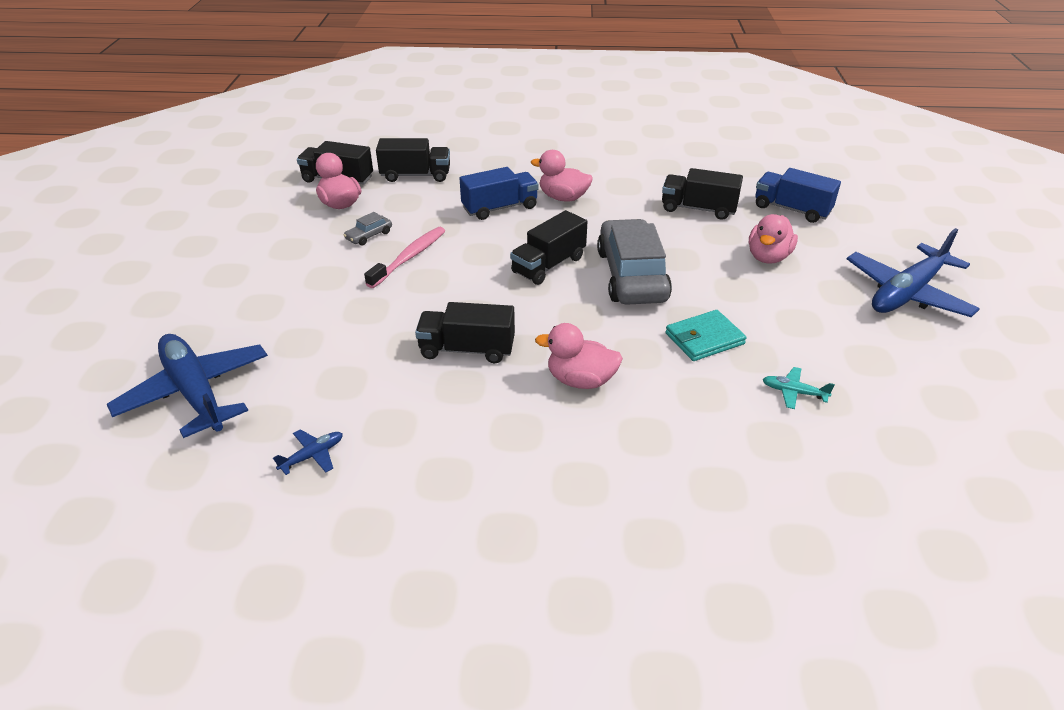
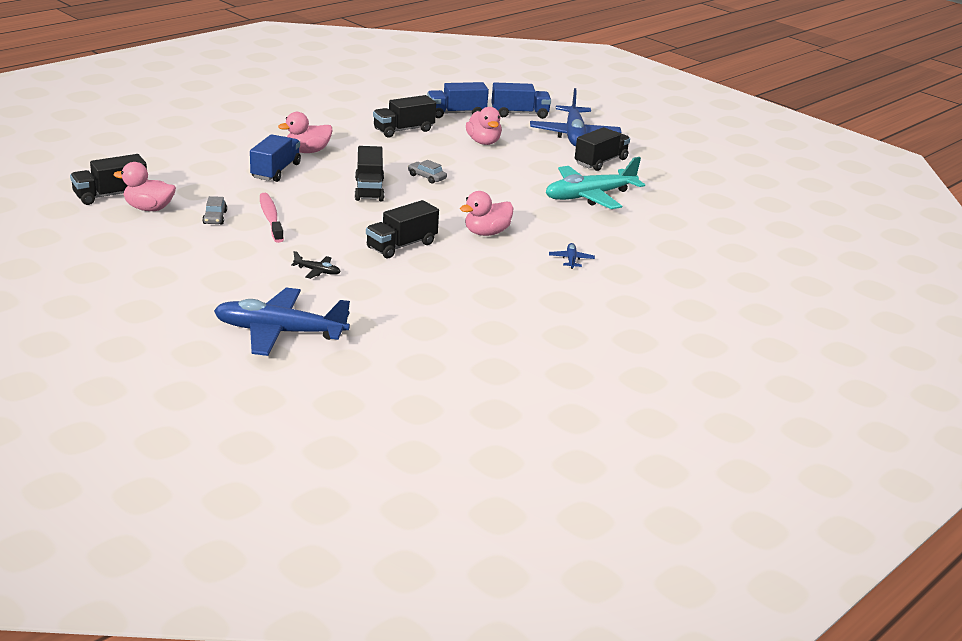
camera: 50 degrees left, 10 degrees down
blue plane [273,429,343,475] -> blue plane moved to [549,243,595,269]
black truck [376,138,450,182] -> black truck moved to [575,127,630,171]
grey car [597,219,672,305] -> grey car [408,160,447,184], size x0.41
turquoise wallet [666,310,747,361] -> none
turquoise plane [762,367,835,409] -> turquoise plane [546,157,645,209], size x2.44
none -> black plane [291,251,341,279]
none -> blue truck [491,82,551,119]

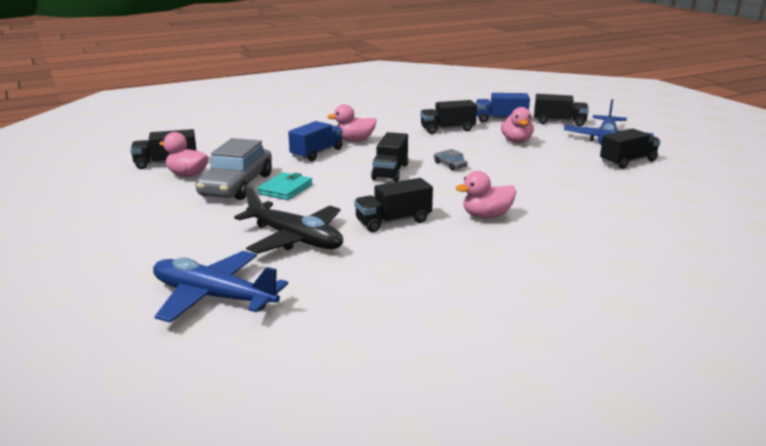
camera: 20 degrees right, 5 degrees down
grey car [202,196,227,224] -> grey car [196,138,272,200], size x2.46
pink toothbrush [260,193,284,243] -> turquoise wallet [257,172,313,200]
black plane [291,251,341,279] -> black plane [234,185,343,254], size x2.44
blue truck [491,82,551,119] -> black truck [534,94,589,126]
turquoise plane [546,157,645,209] -> none
blue plane [549,243,595,269] -> none

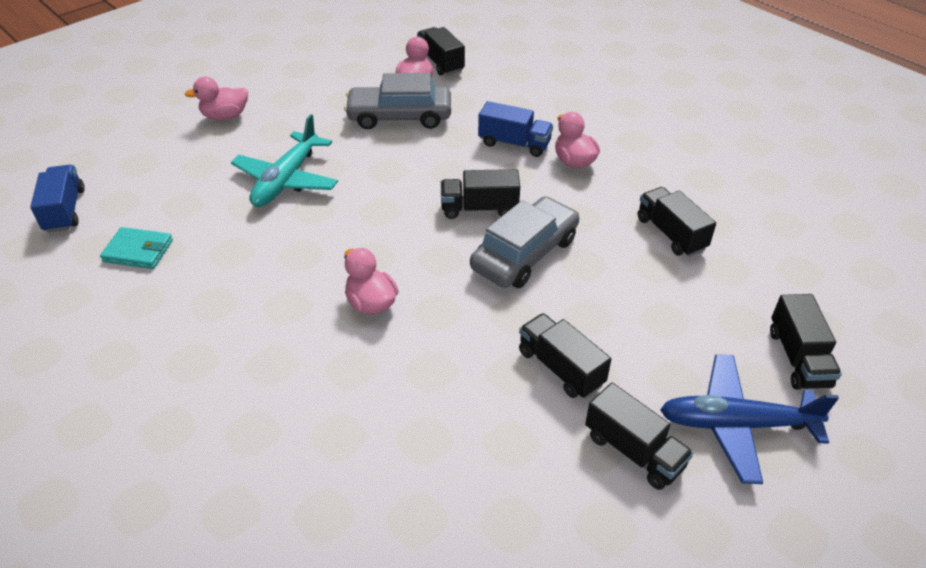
camera: 75 degrees right, 20 degrees up
blue plane [153,251,288,323] -> none
black plane [234,185,343,254] -> turquoise plane [231,114,338,207]
turquoise wallet [257,172,313,200] -> turquoise wallet moved to [100,227,173,269]
black truck [354,178,433,232] -> black truck moved to [519,313,611,399]
grey car [434,149,468,170] -> grey car [470,196,579,288], size x2.46
blue truck [476,93,530,123] -> blue truck moved to [30,165,85,233]
pink duck [501,107,534,143] -> pink duck moved to [185,77,248,120]

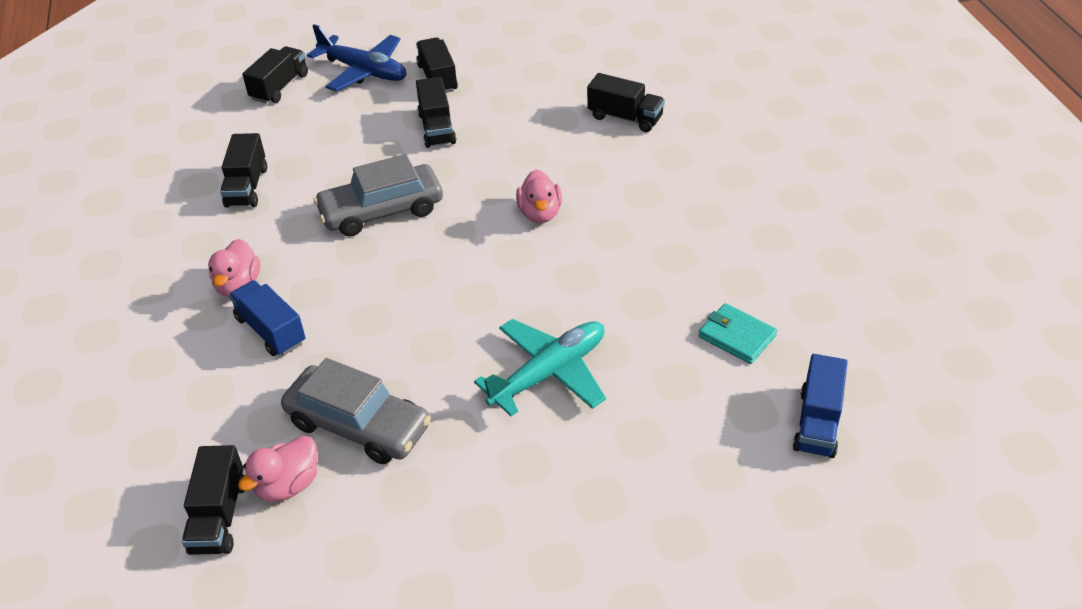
camera: 150 degrees left, 0 degrees up
pink duck [185,77,248,120] -> none
black truck [441,169,520,219] -> black truck moved to [587,73,665,132]

